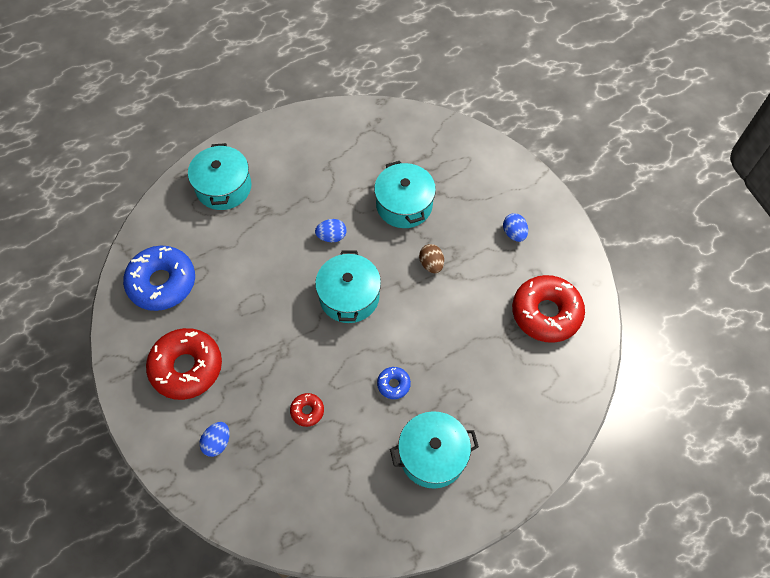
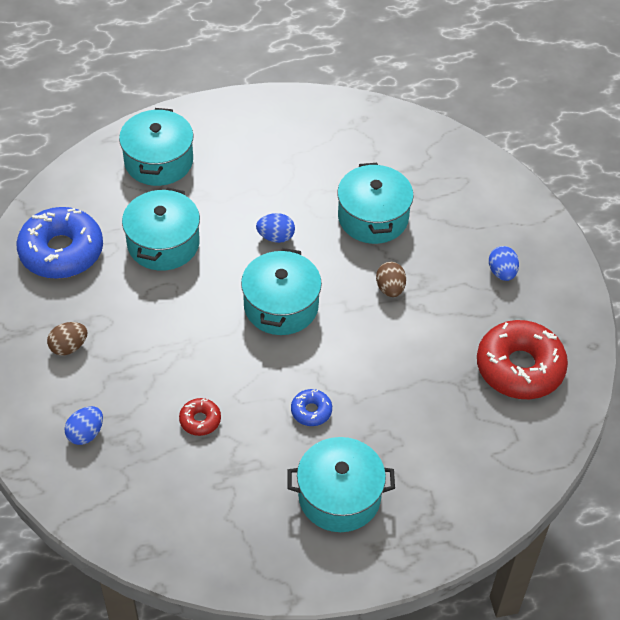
camera: 10 degrees right, 10 degrees down
red donut [146,328,222,400] -> brown egg [47,322,87,355]
none -> turquoise pot [122,187,200,271]

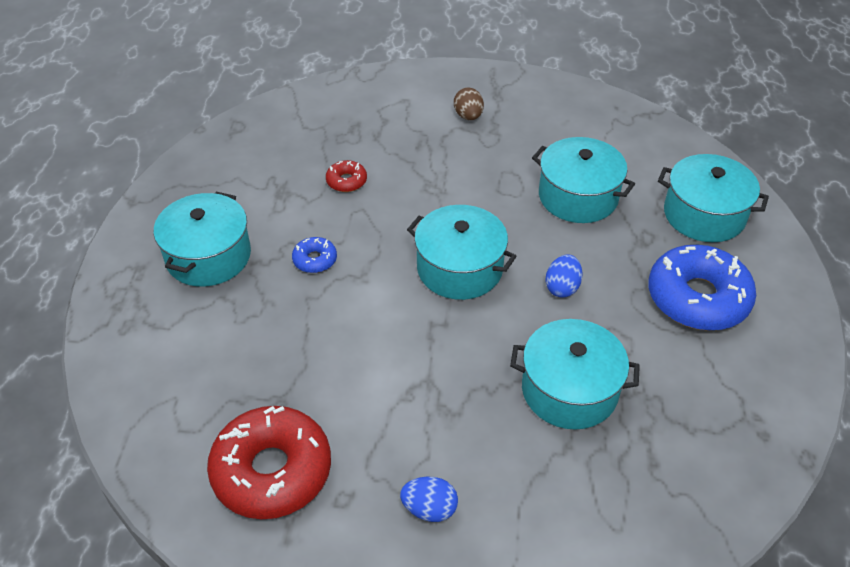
camera: 110 degrees right, 5 degrees down
blue donut [16,207,103,279] -> blue donut moved to [648,245,756,331]
blue egg [65,406,103,445] -> none
brown egg [376,262,406,297] -> none

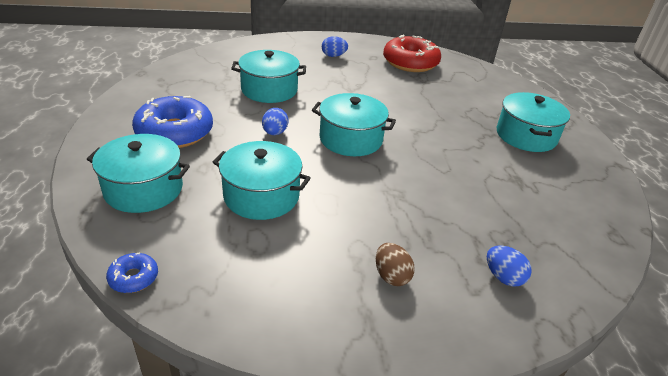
camera: 165 degrees right, 10 degrees down
blue donut [292,237,337,273] -> blue donut moved to [106,252,158,293]
red donut [326,160,367,192] -> none
none -> blue egg [487,245,532,287]

